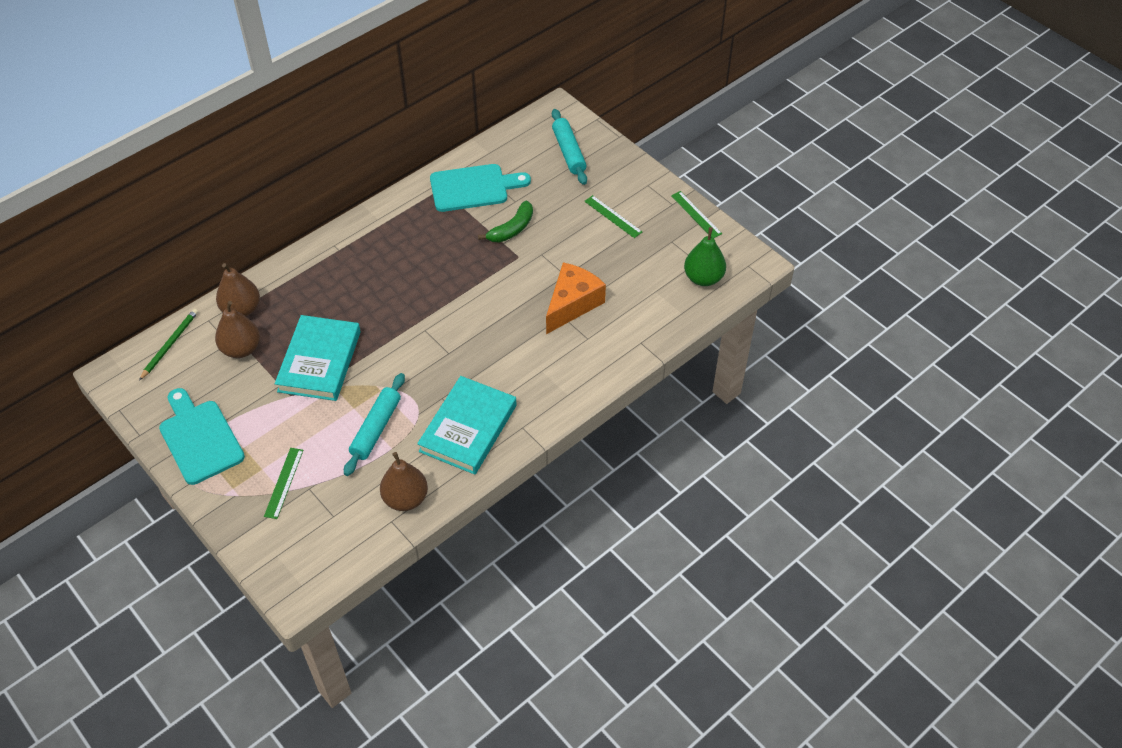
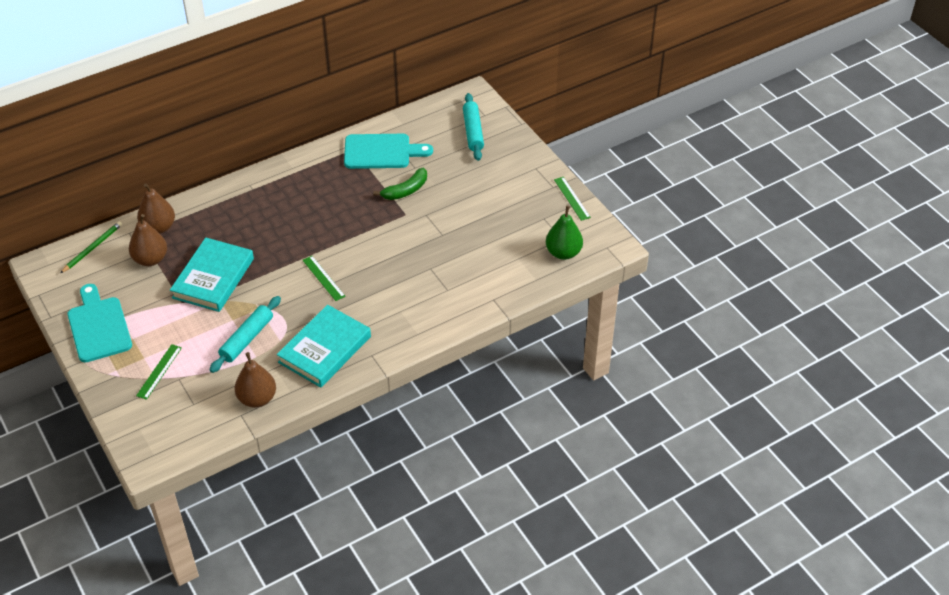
camera: 10 degrees right, 5 degrees down
orange cheese [546,262,606,334] -> none
green ruler [584,195,642,238] -> green ruler moved to [303,256,346,301]

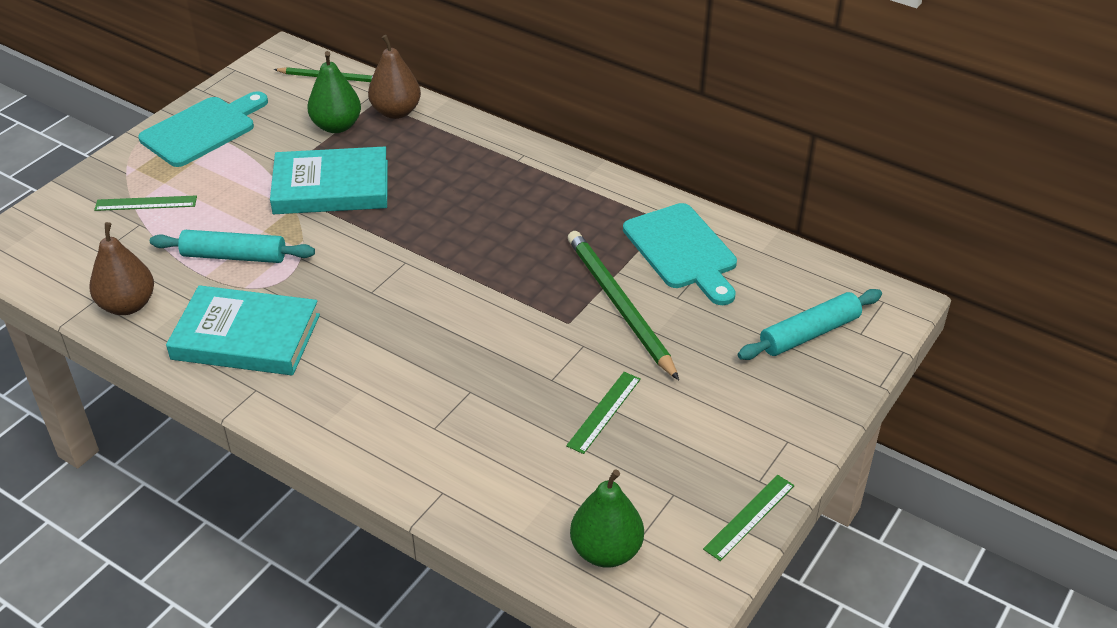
camera: 65 degrees right, 5 degrees down
brown pear [129,214,167,266] -> green pear [307,51,361,133]
green ruler [303,256,346,301] -> green ruler moved to [566,372,641,454]
green banana [373,168,427,200] -> green pencil [568,231,679,380]

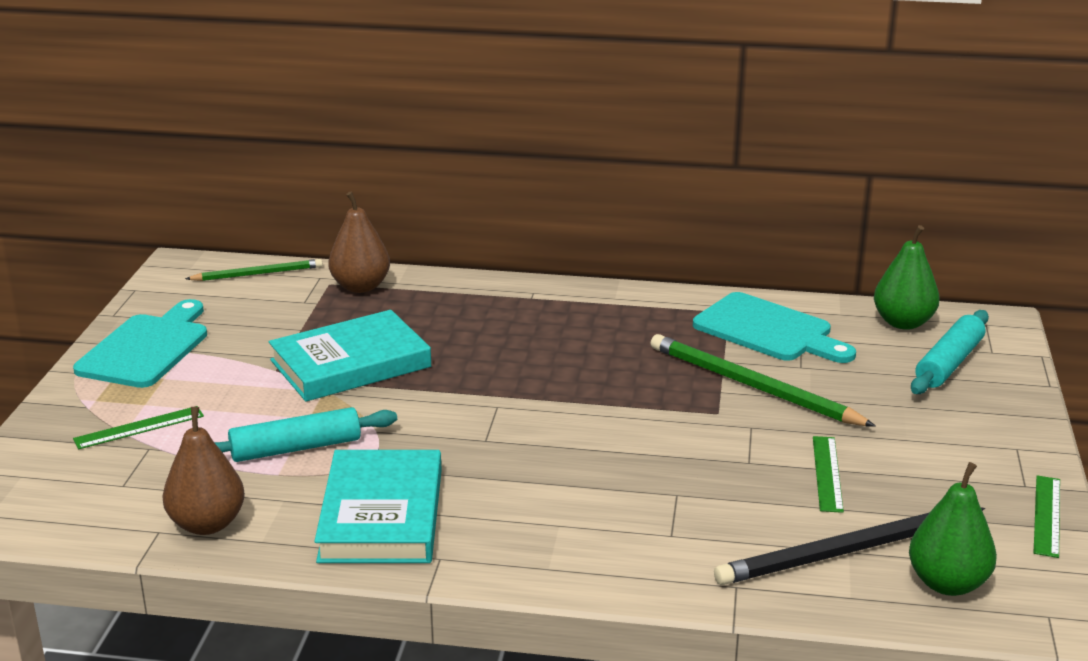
camera: 25 degrees left, 15 degrees down
turquoise book [166,285,320,375] -> turquoise book turned 75 degrees counterclockwise [314,450,442,563]
green pear [307,51,361,133] -> green pear moved to [874,225,940,330]
none -> black pencil [714,508,985,585]

